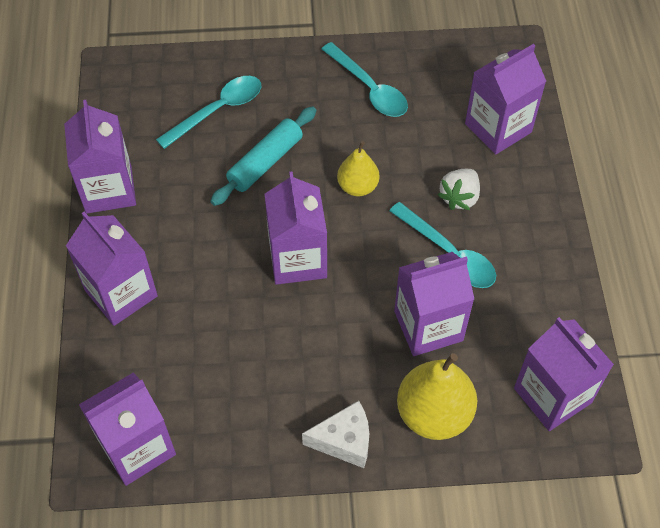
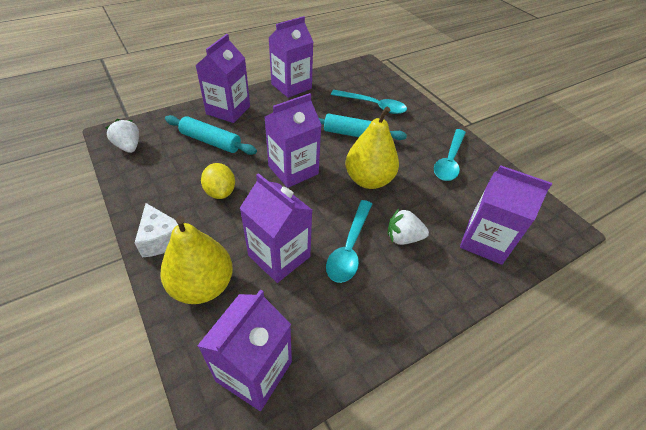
camera: 60 degrees right, 10 degrees down
purple carton [79,372,176,486] -> white strawberry [106,119,139,153]
yellow pear [337,141,379,196] -> yellow pear [345,107,399,189], size x1.64
none -> turquoise rolling pin [165,115,257,155]
none -> yellow lemon [201,163,235,199]

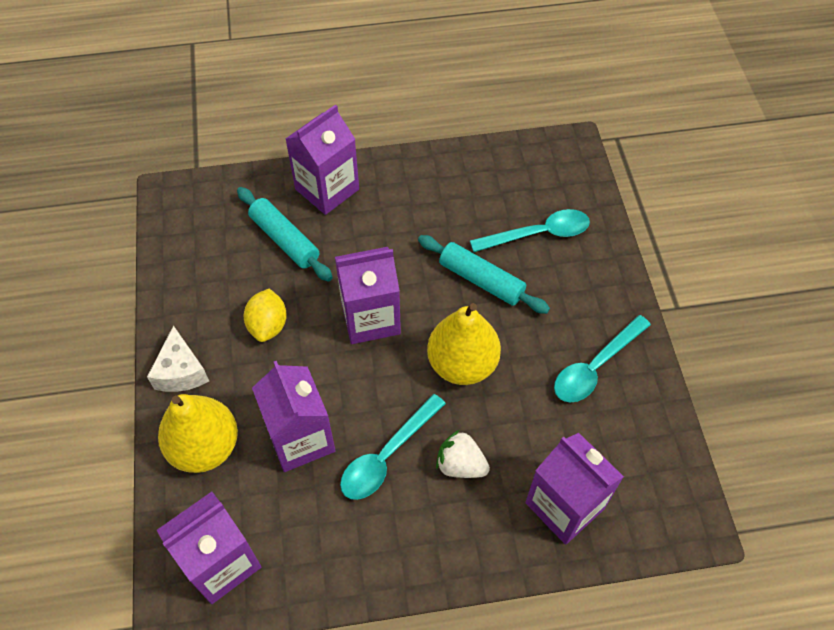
camera: 25 degrees right, 10 degrees up
white strawberry [106,119,139,153] -> none
purple carton [268,16,313,98] -> none
turquoise spoon [331,90,407,114] -> turquoise spoon turned 60 degrees counterclockwise [470,209,590,252]

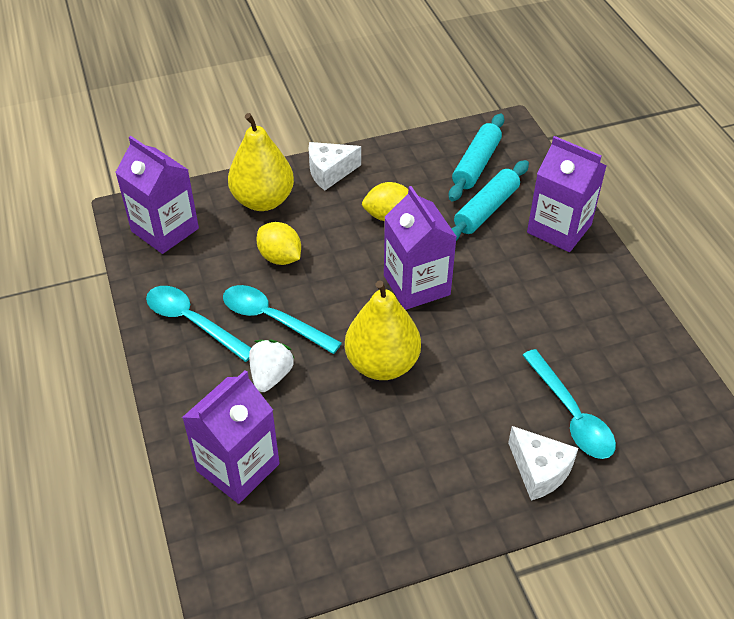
camera: 80 degrees right, 10 degrees down
purple carton [252,361,336,472] -> yellow lemon [256,222,301,265]
turquoise rolling pin [418,235,550,314] -> turquoise rolling pin moved to [449,114,504,201]
turquoise spoon [554,315,651,402] -> turquoise spoon moved to [146,286,251,362]
none -> white cheese [508,426,578,500]

